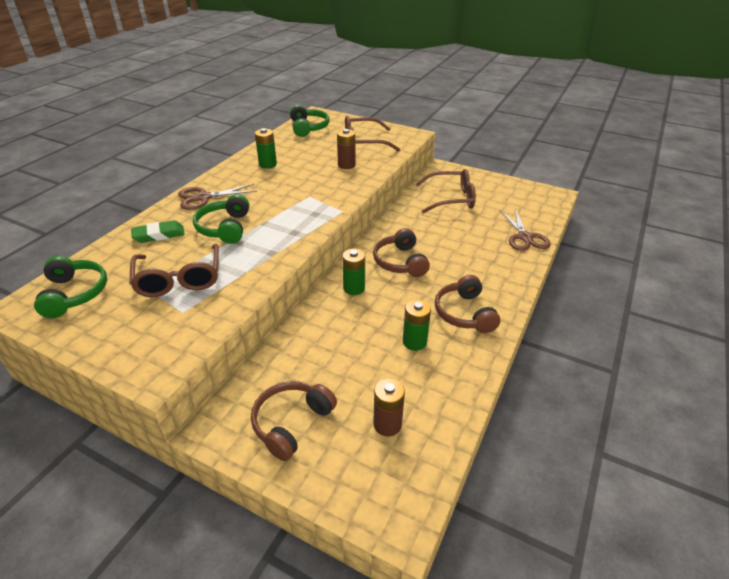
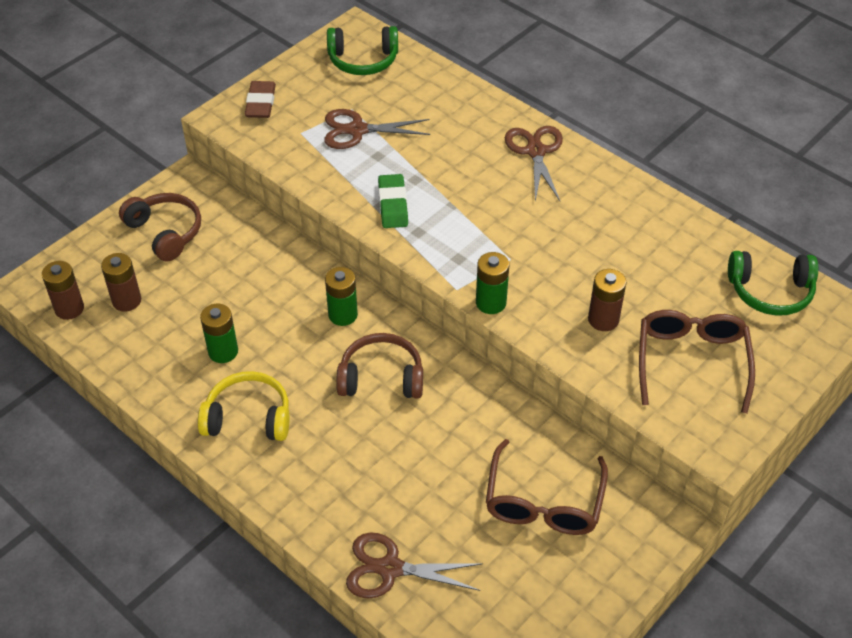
camera: 105 degrees right, 10 degrees up
brown glasses [130,243,219,297] -> brown scissors [324,109,430,149]
green eraser [131,220,185,243] -> green eraser moved to [378,174,408,228]
green headphones [193,194,249,244] -> none
green battery [255,128,277,169] -> green battery moved to [476,252,509,314]
brown headphones [435,275,500,333] -> yellow headphones [198,371,290,441]
none -> brown battery [42,261,84,320]
none -> brown eraser [245,81,276,118]

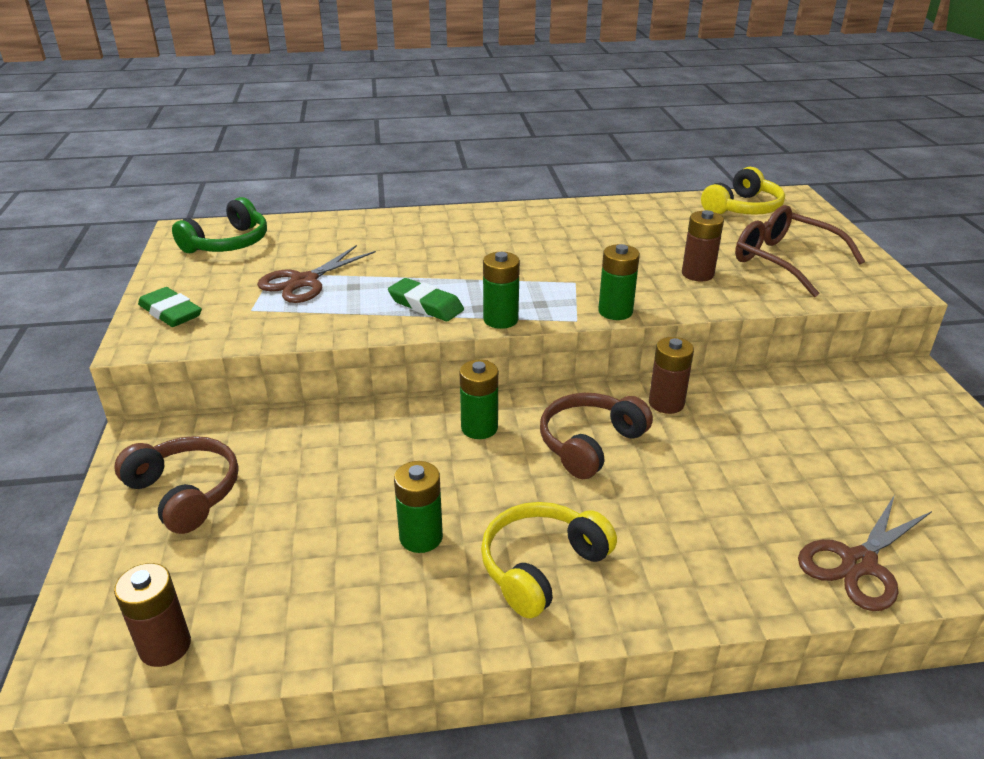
camera: 50 degrees left, 15 degrees down
brown battery [101,253,141,312] -> brown battery moved to [649,337,694,414]
brown headphones [119,193,201,261] -> brown headphones turned 45 degrees clockwise [114,436,238,534]
brown eraser [245,81,276,118] -> green eraser [138,287,202,327]
brown glasses [486,439,608,535] -> none
brown scissors [505,126,563,201] -> none
green headphones [728,251,818,316] -> yellow headphones [701,167,785,215]
none -> green battery [483,252,520,329]

